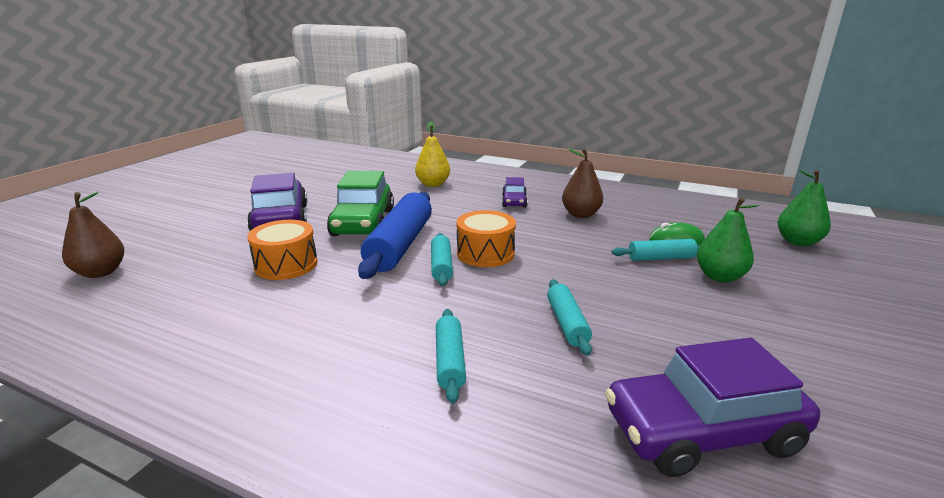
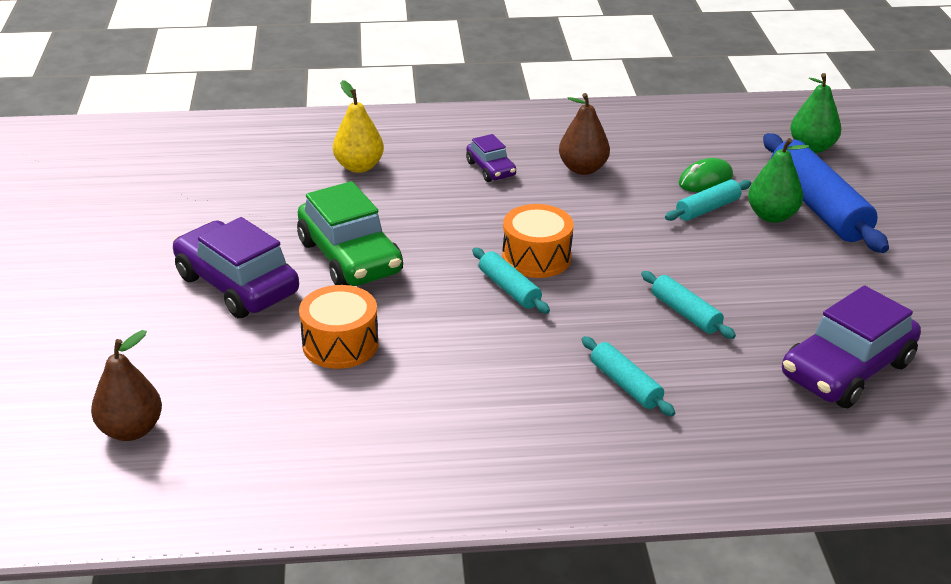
camera: 30 degrees left, 10 degrees up
blue rolling pin [358,192,432,279] -> blue rolling pin moved to [763,133,889,253]

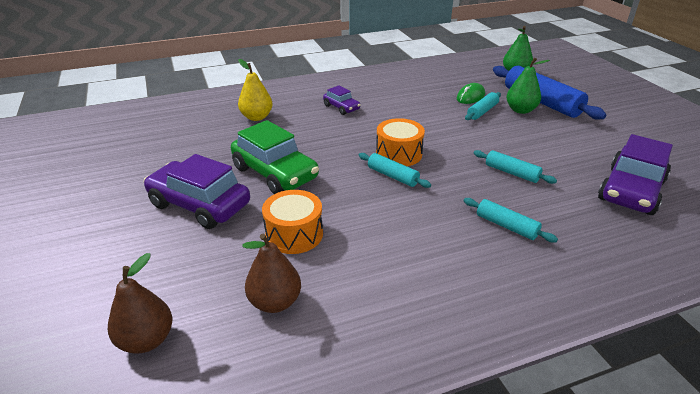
camera: 15 degrees left, 0 degrees up
brown pear [559,93,610,175] -> brown pear moved to [242,234,301,313]

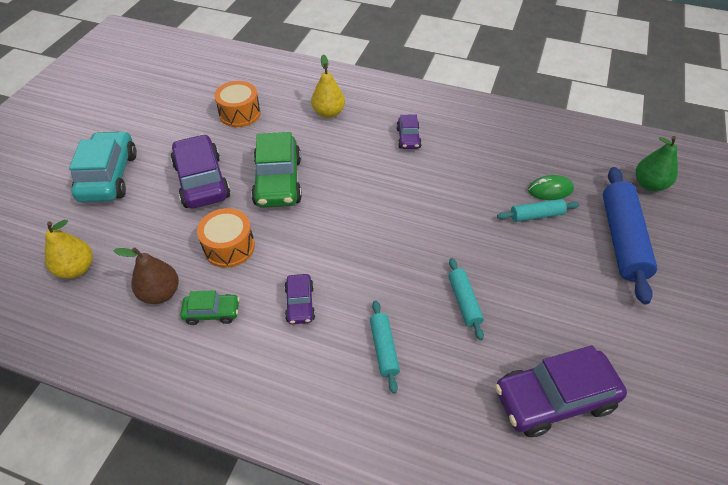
camera: 40 degrees right, 15 degrees up
brown pear [108,253,172,354] -> yellow pear [45,220,93,279]
turquoise rolling pin [359,153,431,188] -> none
orange drum [376,118,425,166] -> orange drum moved to [214,81,261,127]
green pear [506,58,550,114] -> none
none -> turquoise car [69,131,137,202]
none -> green car [180,290,240,325]
none -> purple car [285,274,315,324]

